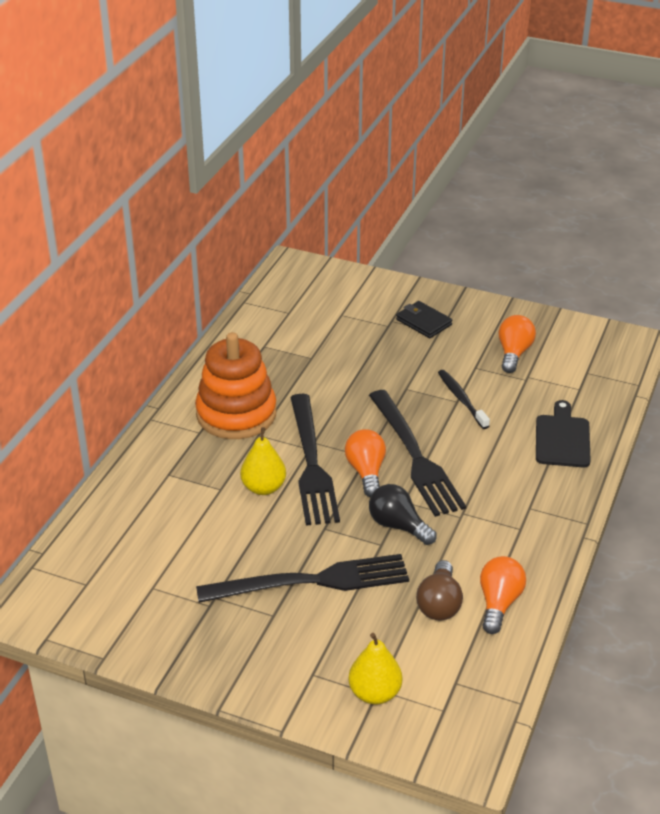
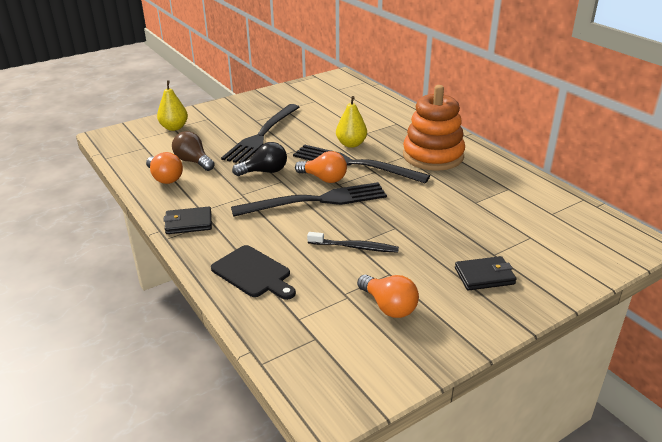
camera: 125 degrees right, 5 degrees down
black fork [369,390,466,517] -> black fork turned 150 degrees clockwise [231,182,387,217]
none -> black wallet [163,207,212,234]

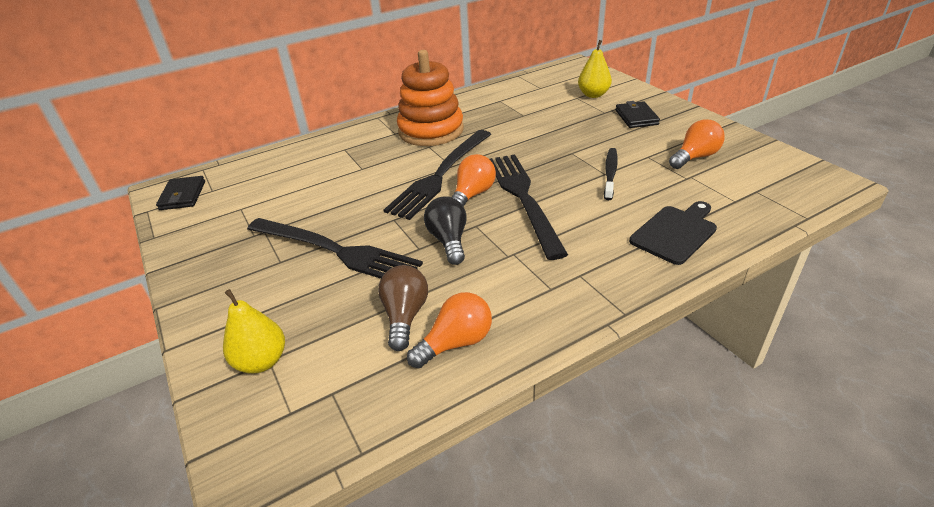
camera: 85 degrees left, 5 degrees up
black wallet [163,207,212,234] -> black wallet moved to [156,176,205,210]
brown light bulb [172,131,215,171] -> brown light bulb turned 135 degrees clockwise [378,265,428,351]
yellow pear [336,96,367,148] -> yellow pear moved to [578,40,612,98]

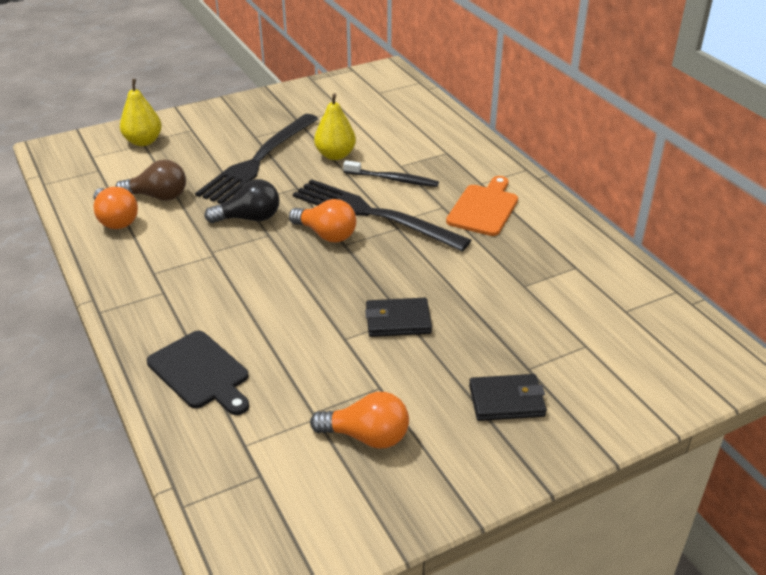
camera: 90 degrees right, 0 degrees up
black wallet [156,176,205,210] -> black wallet moved to [365,298,432,337]
orange stacking toy [397,50,464,146] -> orange cutting board [446,176,518,236]
black fork [490,154,568,260] -> none
yellow pear [578,40,612,98] -> yellow pear moved to [314,93,356,160]
black toothbrush [604,148,618,200] -> black toothbrush moved to [343,160,439,187]
orange light bulb [669,119,725,169] -> orange light bulb turned 45 degrees counterclockwise [310,392,409,449]

